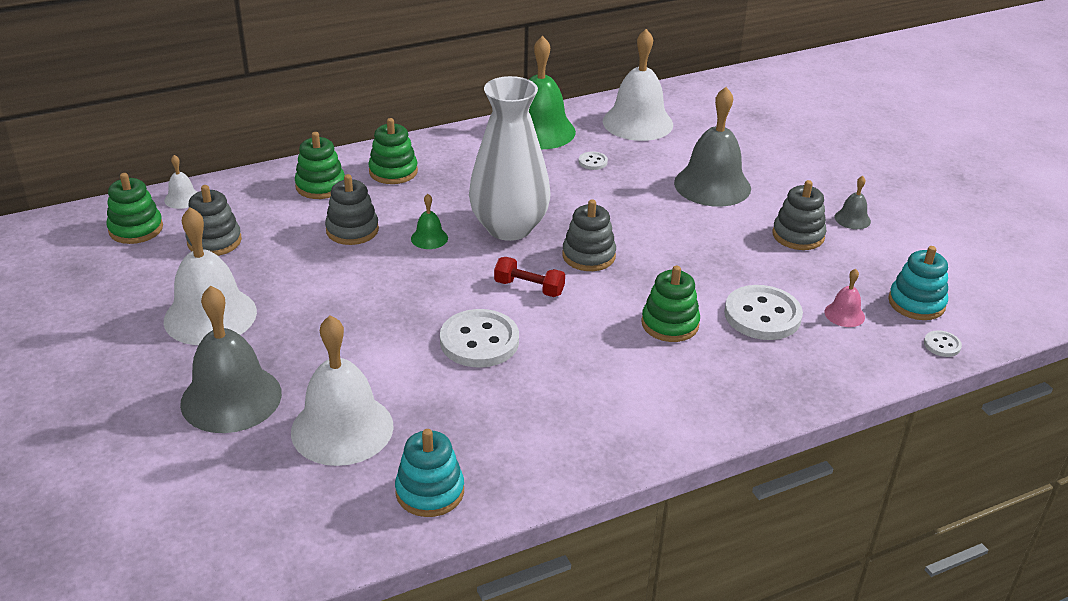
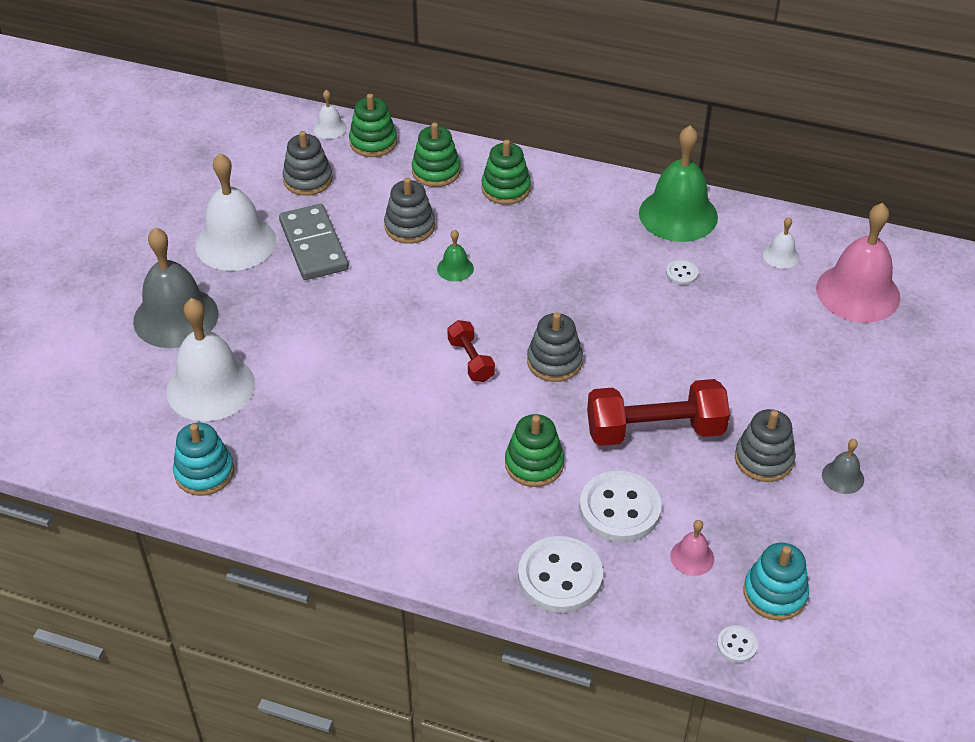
camera: 45 degrees right, 10 degrees up
green stacking toy [106,173,163,244] -> green stacking toy moved to [349,94,397,157]
white button [440,309,519,367] -> white button moved to [518,536,603,613]
white vase [469,76,551,241] -> none
white bell [603,29,673,141] -> white bell [763,217,799,269], size x0.45
grey bell [674,87,751,207] -> none
none -> grey domino [279,204,349,280]
none -> red dumbbell [587,379,730,446]
none -> pink bell [816,203,900,323]

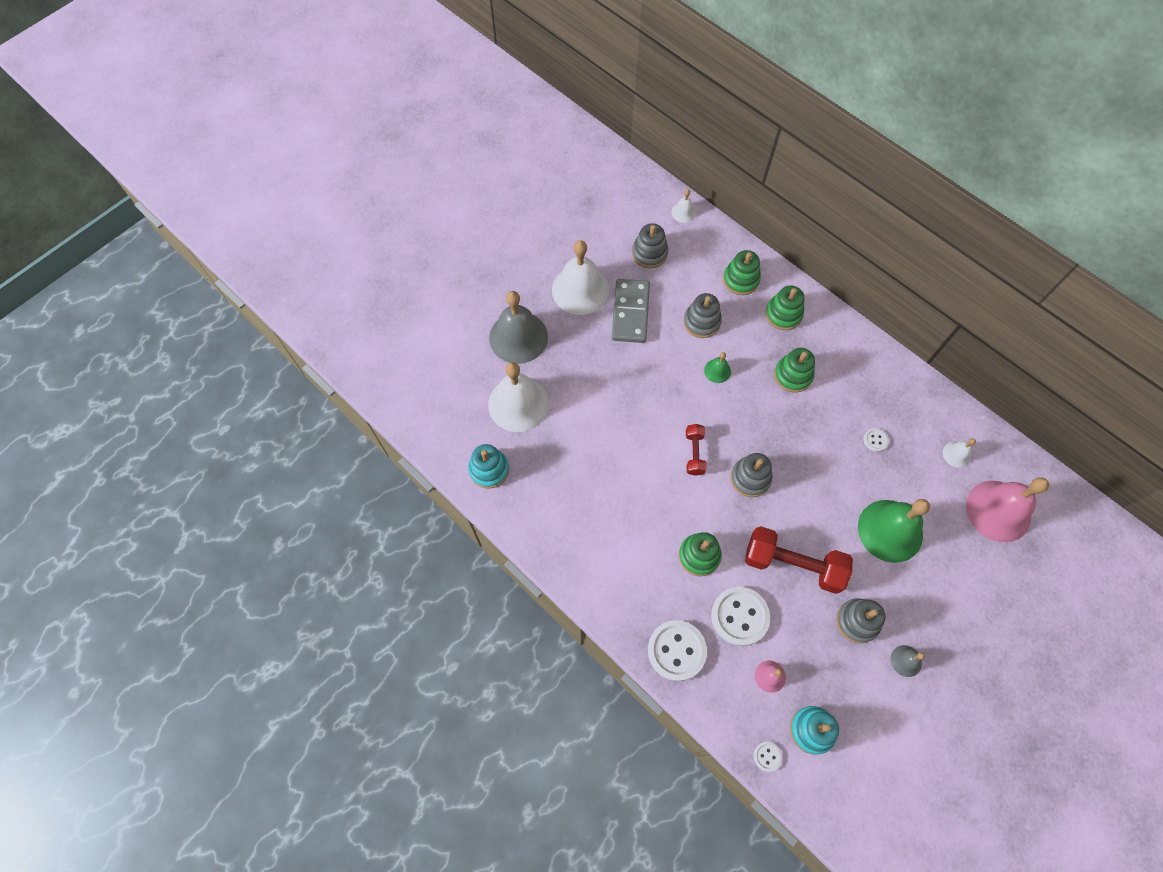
camera: 25 degrees right, 20 degrees up
green stacking toy [349,94,397,157] -> green stacking toy moved to [774,348,815,392]
green bell [639,125,718,242] -> green bell moved to [858,499,930,563]

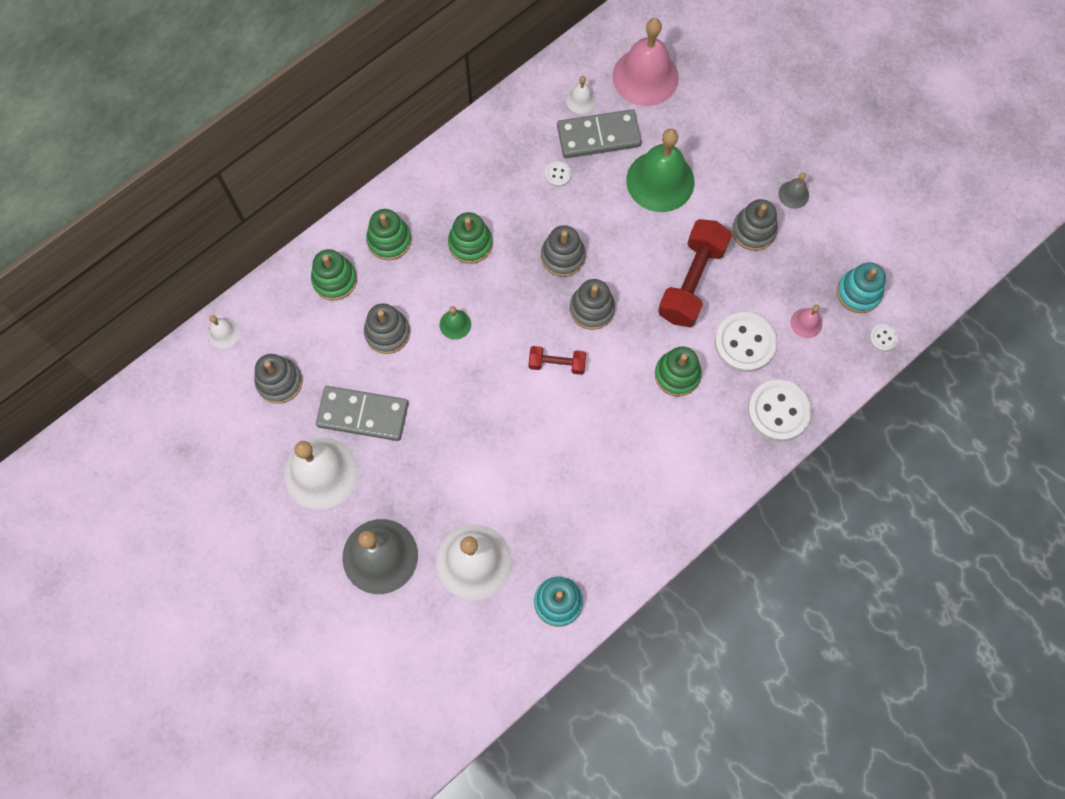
camera: 85 degrees left, 5 degrees up
none -> grey stacking toy [541,225,586,277]
none -> grey domino [557,109,642,158]

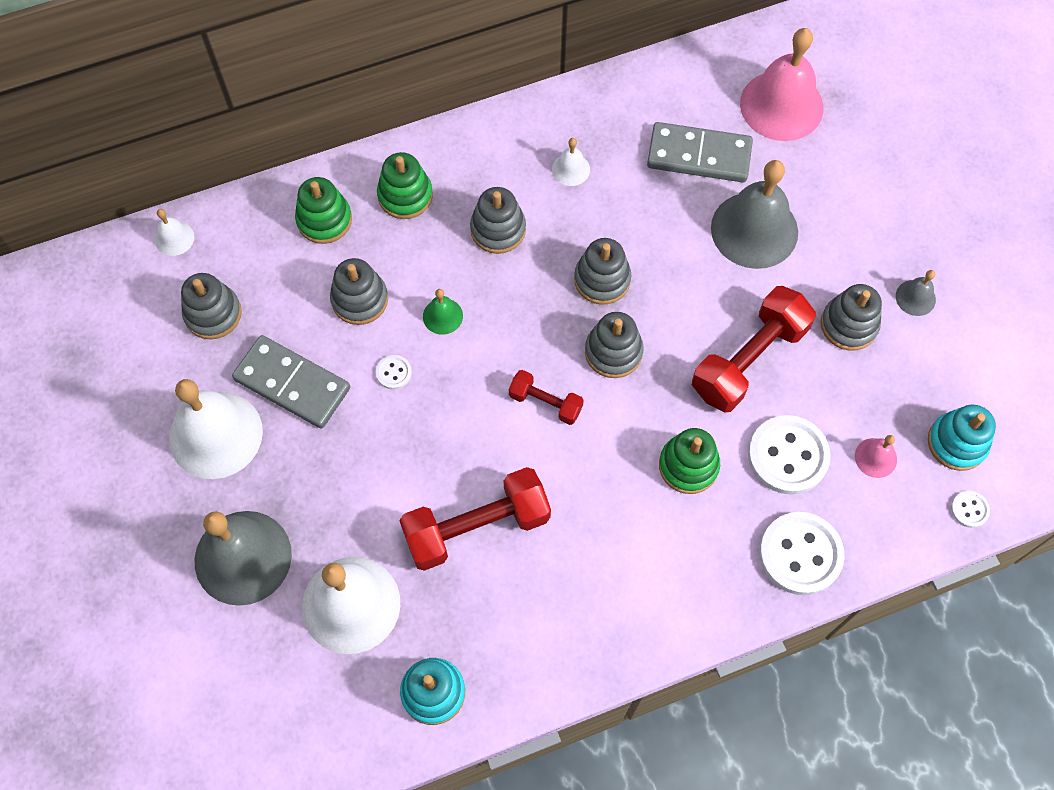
camera: 20 degrees right, 5 degrees down
green stacking toy [448,212,493,264] -> grey stacking toy [470,187,526,254]
white button [545,161,572,187] -> white button moved to [376,355,412,389]
white bell [566,76,596,114] -> white bell moved to [552,138,590,186]
green bell [626,129,694,212] -> grey bell [711,160,798,269]
none -> red dumbbell [399,467,551,571]

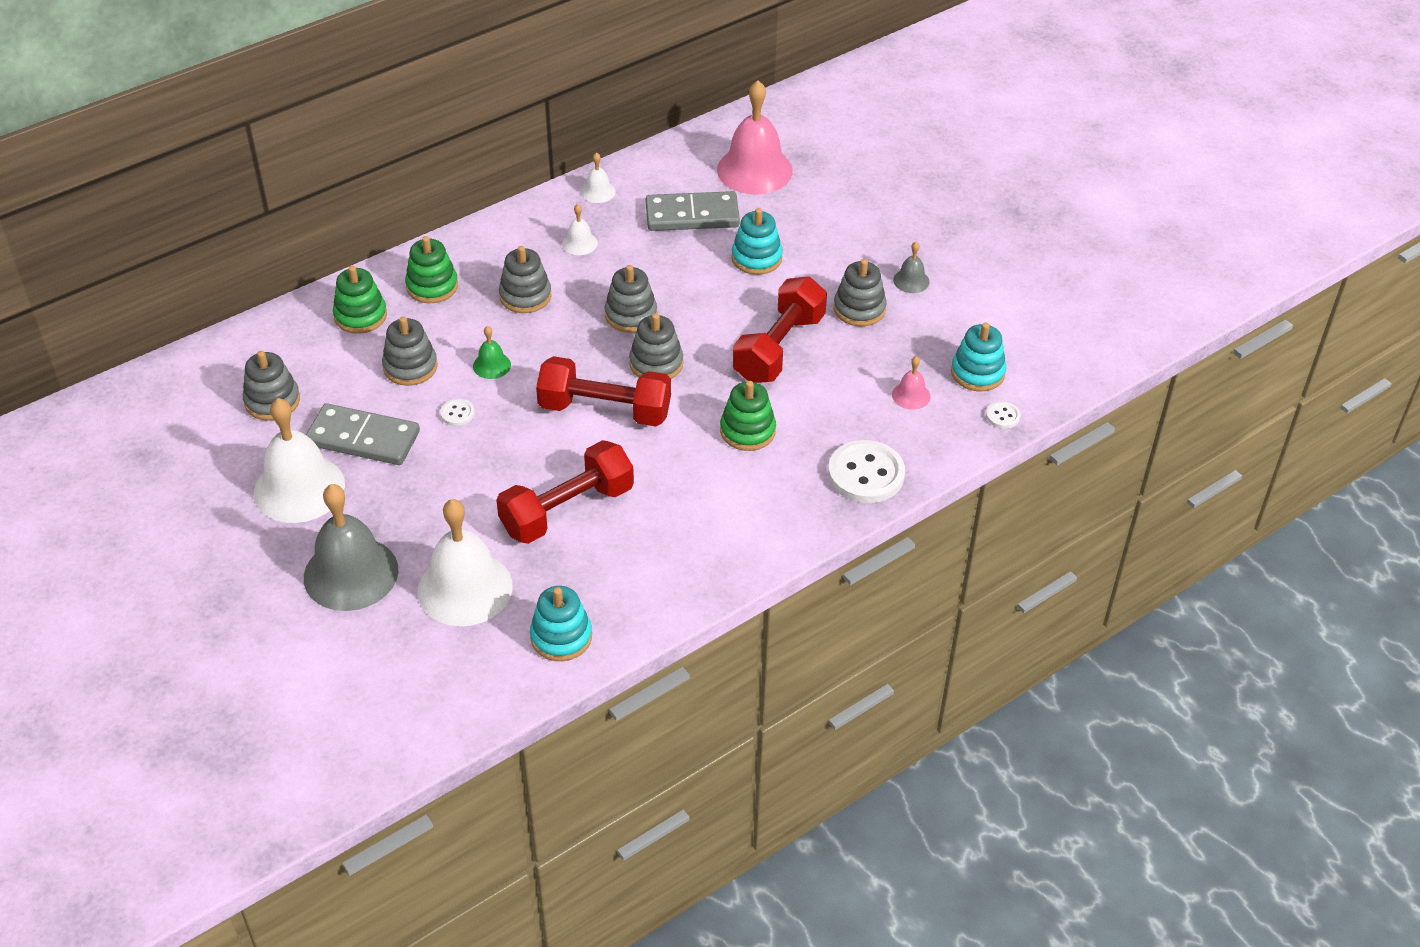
camera: 15 degrees left, 20 degrees down
white bell [155,209,194,256] -> white bell moved to [581,152,615,203]
red dumbbell [509,370,584,425] -> red dumbbell [536,356,671,427], size x1.89
grey bell [711,160,798,269] -> turquoise stacking toy [731,208,783,275]
white button [748,415,831,494] -> none

